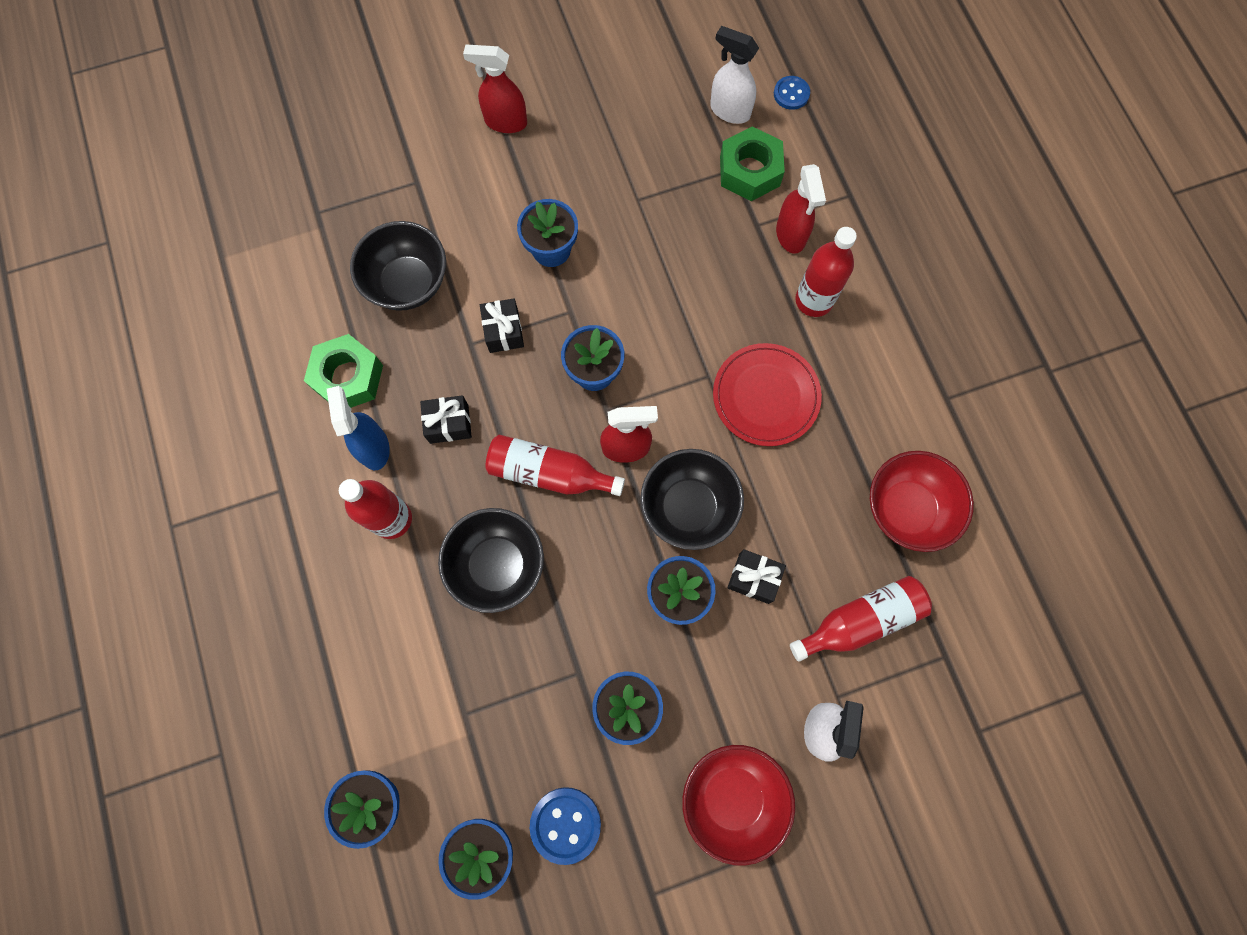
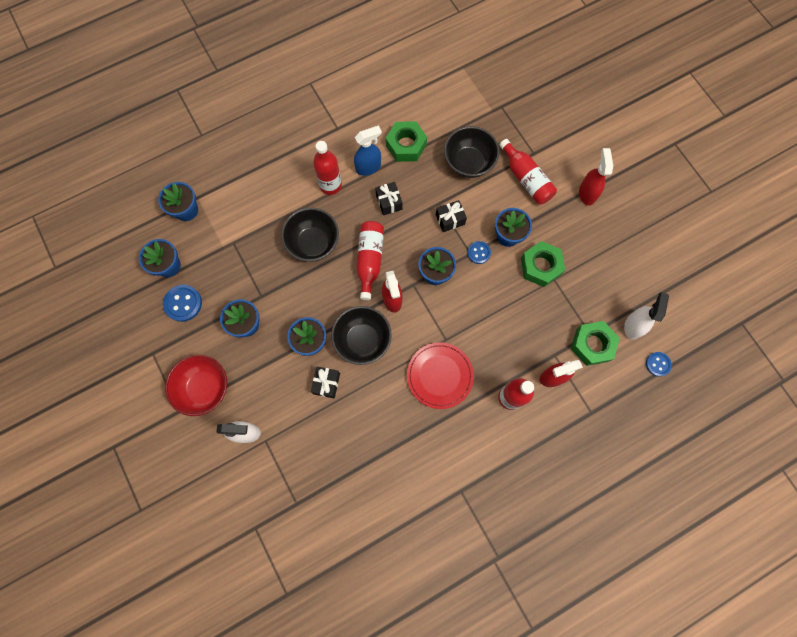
camera: 80 degrees right, 0 degrees up
red bottle [790,576,932,662] -> red bottle moved to [500,139,557,205]
red bowl [870,451,974,552] -> none
none -> blue button [467,241,491,264]
none -> green nut [521,241,565,287]

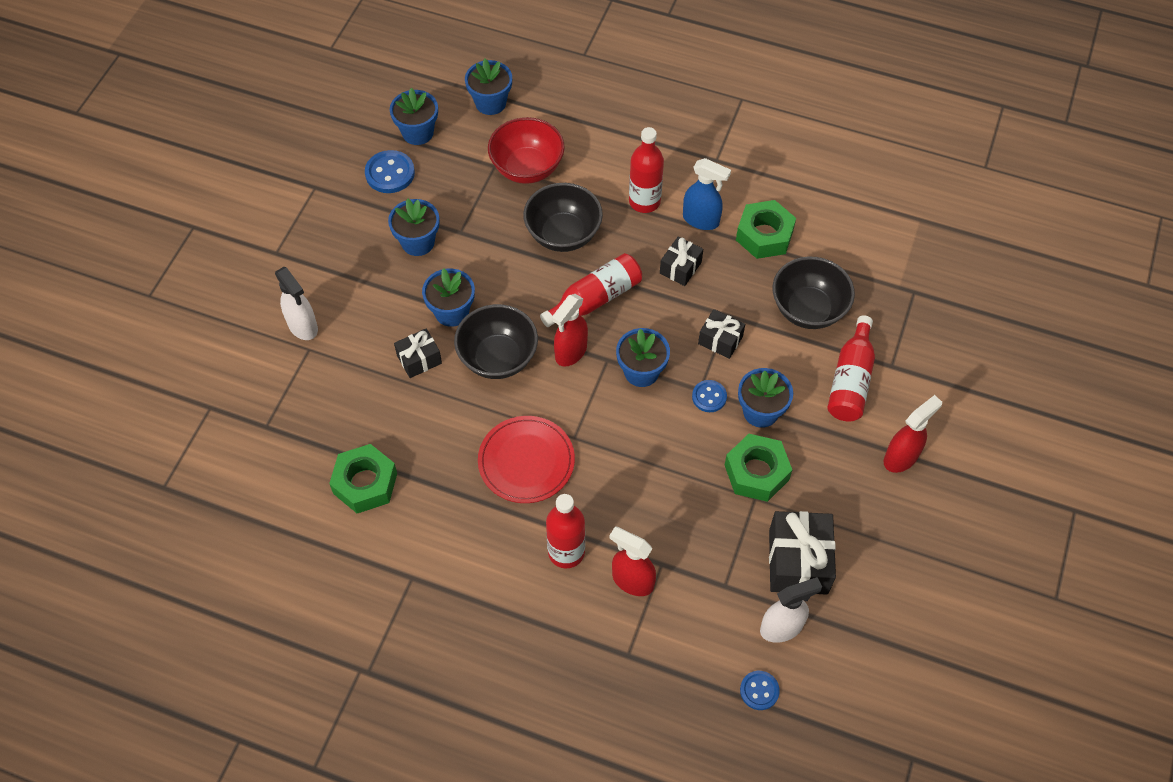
camera: 50 degrees right, 15 degrees down
red bowl [165,355,227,416] -> red bowl moved to [488,117,565,184]
green nut [571,321,620,366] -> green nut moved to [329,444,397,513]
none -> black gift [769,511,836,595]

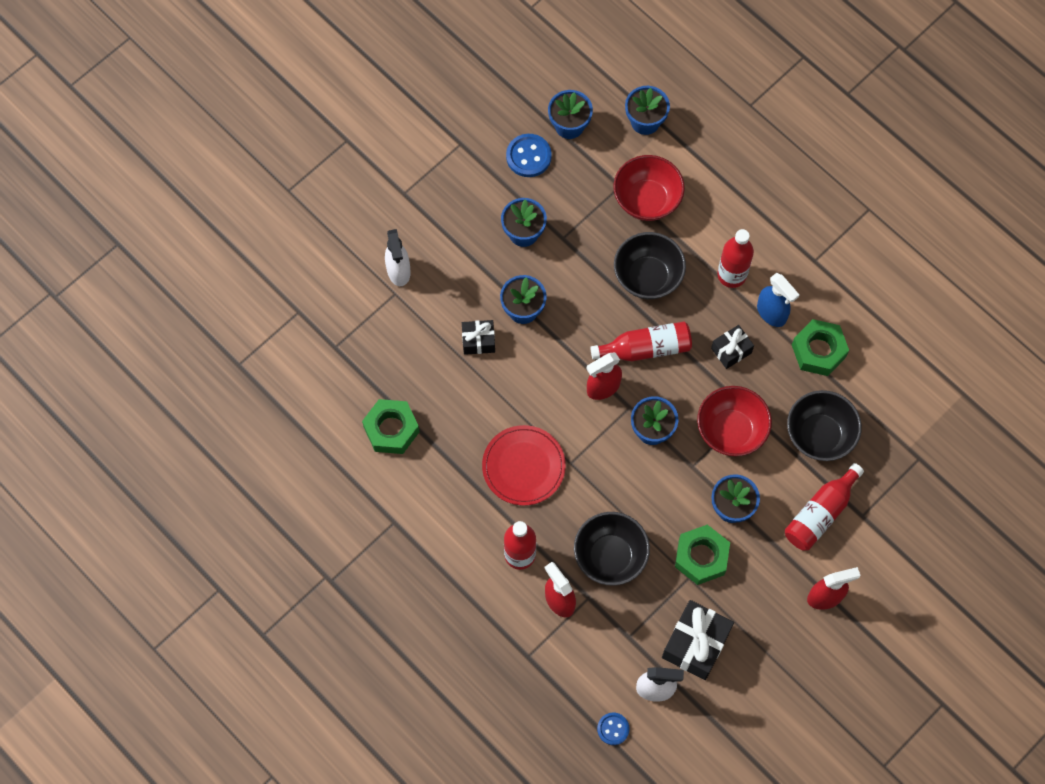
camera: 25 degrees right, 10 degrees up
black bowl [454,304,538,379] -> black bowl moved to [574,512,650,586]
blue button [692,380,727,412] -> none
black gift [698,309,745,359] -> red bowl [697,386,772,456]

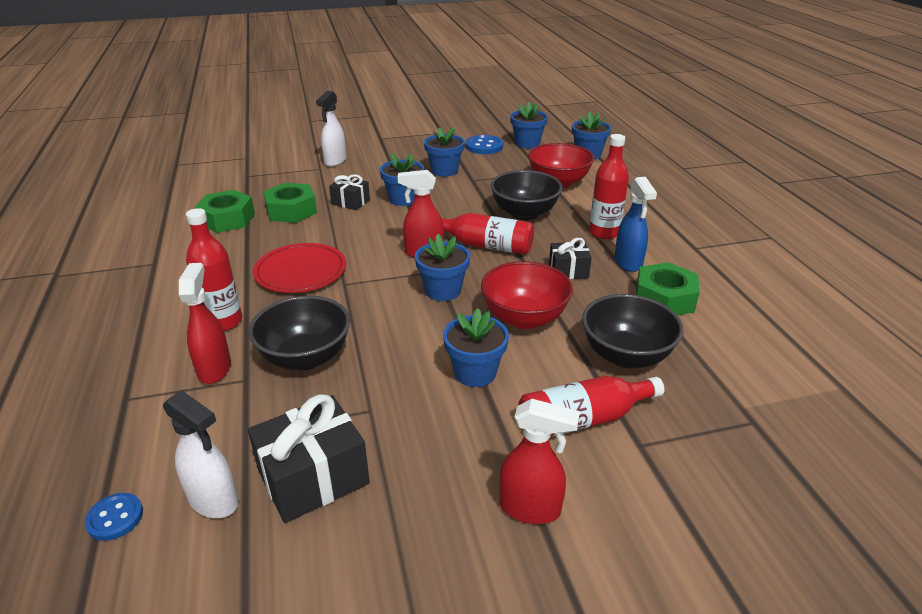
camera: 30 degrees right, 35 degrees down
green nut [675,525,730,585] -> green nut moved to [263,183,317,223]

